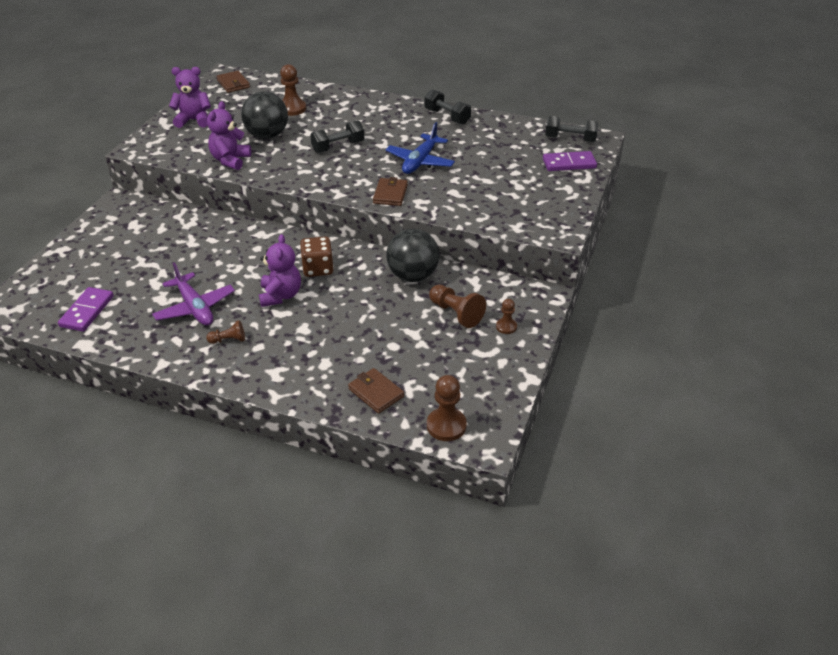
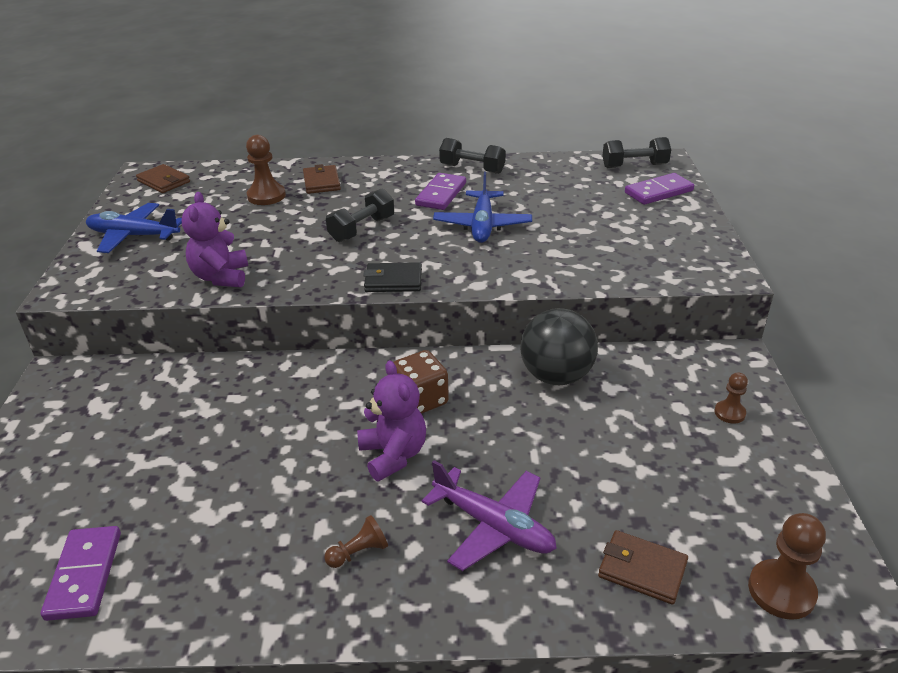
camera: 20 degrees left, 5 degrees down
purple plane [152,262,235,326] -> purple plane moved to [422,460,557,571]
purple teddy bear [169,67,211,128] -> blue plane [86,203,182,253]
black ball [241,91,288,139] -> none
brown wallet [373,177,408,206] -> brown wallet moved to [303,164,341,194]
brown pawn [429,285,486,328] -> none
none -> black wallet [363,262,422,292]
none -> purple domino [415,173,466,210]

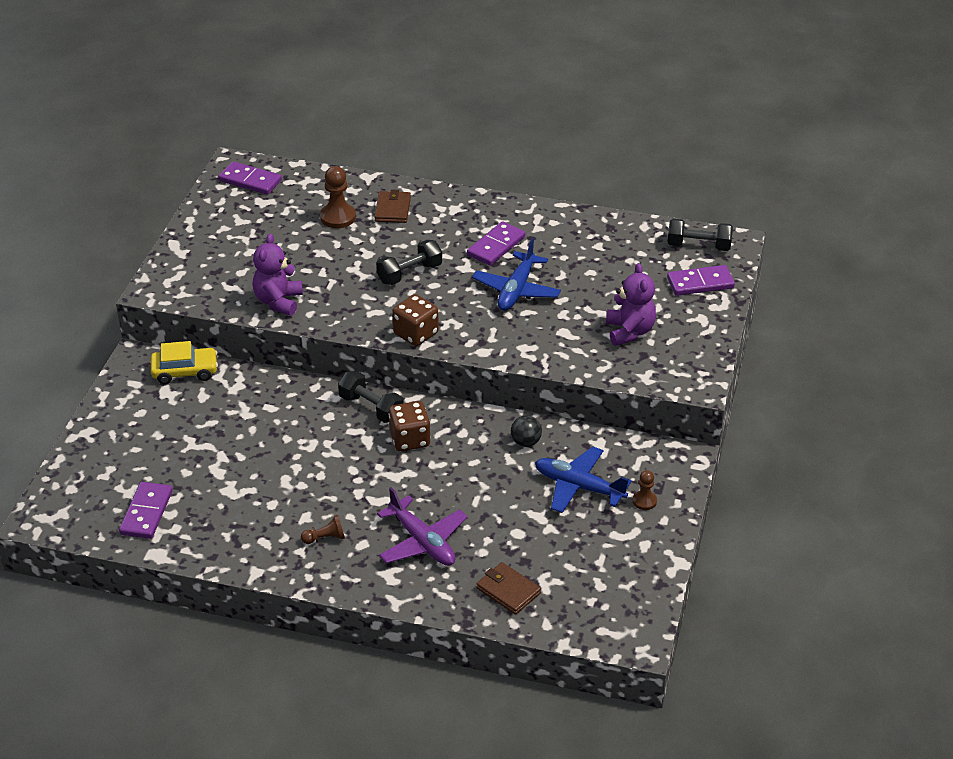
camera: 15 degrees right, 5 degrees up
blue plane [86,203,182,253] -> blue plane moved to [535,446,632,513]
brown wallet [136,164,190,193] -> purple domino [218,161,282,195]
purple teddy bear [357,360,426,481] -> purple teddy bear moved to [606,263,656,346]
black wallet [363,262,422,292] -> brown dice [393,294,439,346]
black dumbbell [439,138,506,174] -> black dumbbell moved to [338,371,403,423]
black ball [520,308,598,385] -> black ball [511,416,542,447], size x0.50
brown pawn [748,513,826,620] -> none
none -> yellow car [151,341,218,384]

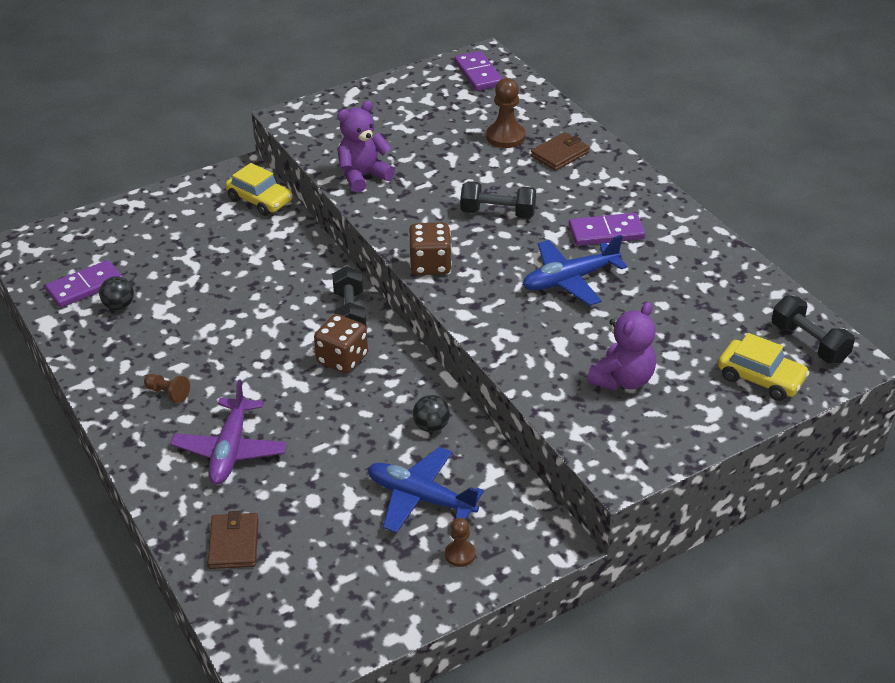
camera: 45 degrees right, 0 degrees up
blue plane [535,446,632,513] -> blue plane turned 45 degrees counterclockwise [368,447,484,533]
purple domino [667,265,735,296] -> yellow car [718,333,810,401]
none -> black ball [99,276,134,310]

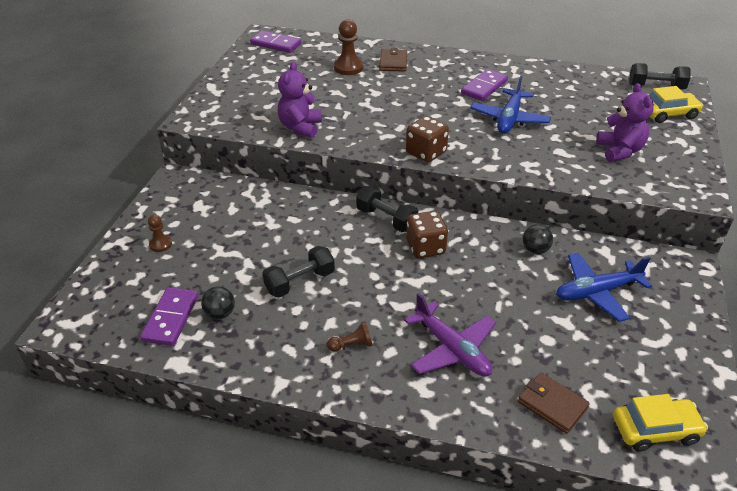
camera: 45 degrees left, 0 degrees up
yellow car [225,163,293,216] -> yellow car moved to [613,394,708,452]
brown pawn [445,518,476,567] -> brown pawn moved to [148,215,172,252]
black dumbbell [460,181,536,219] -> black dumbbell moved to [263,246,335,298]

